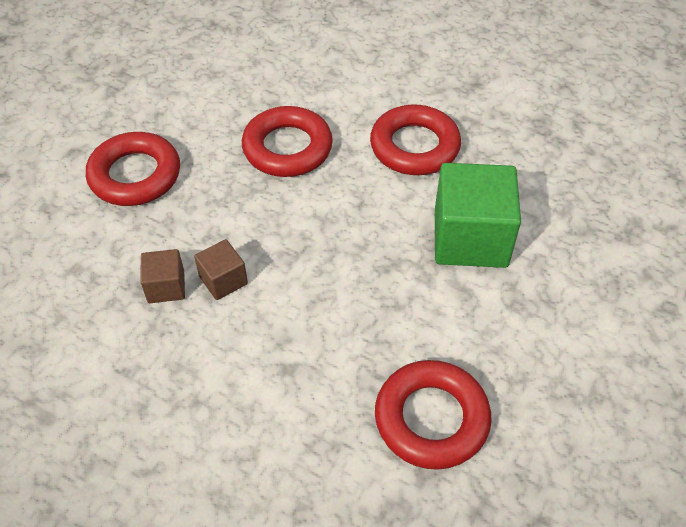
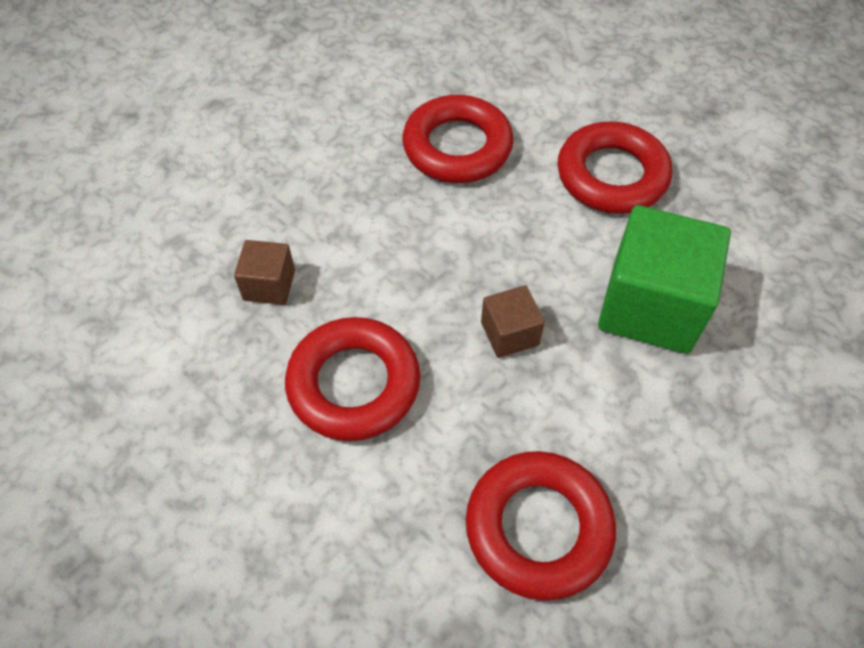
camera: 15 degrees right, 5 degrees up
red ring [86,132,180,206] -> red ring moved to [285,317,420,441]
brown cube [194,239,248,300] -> brown cube moved to [481,285,545,358]

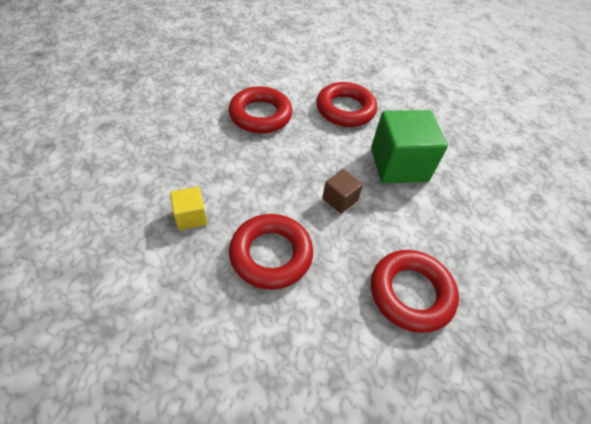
camera: 30 degrees left, 5 degrees down
brown cube [234,240,295,305] -> yellow cube [170,187,207,230]

